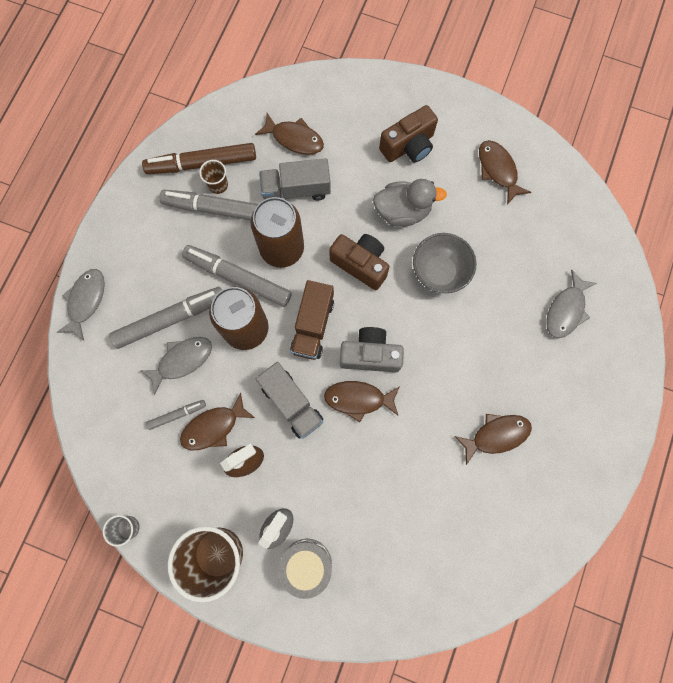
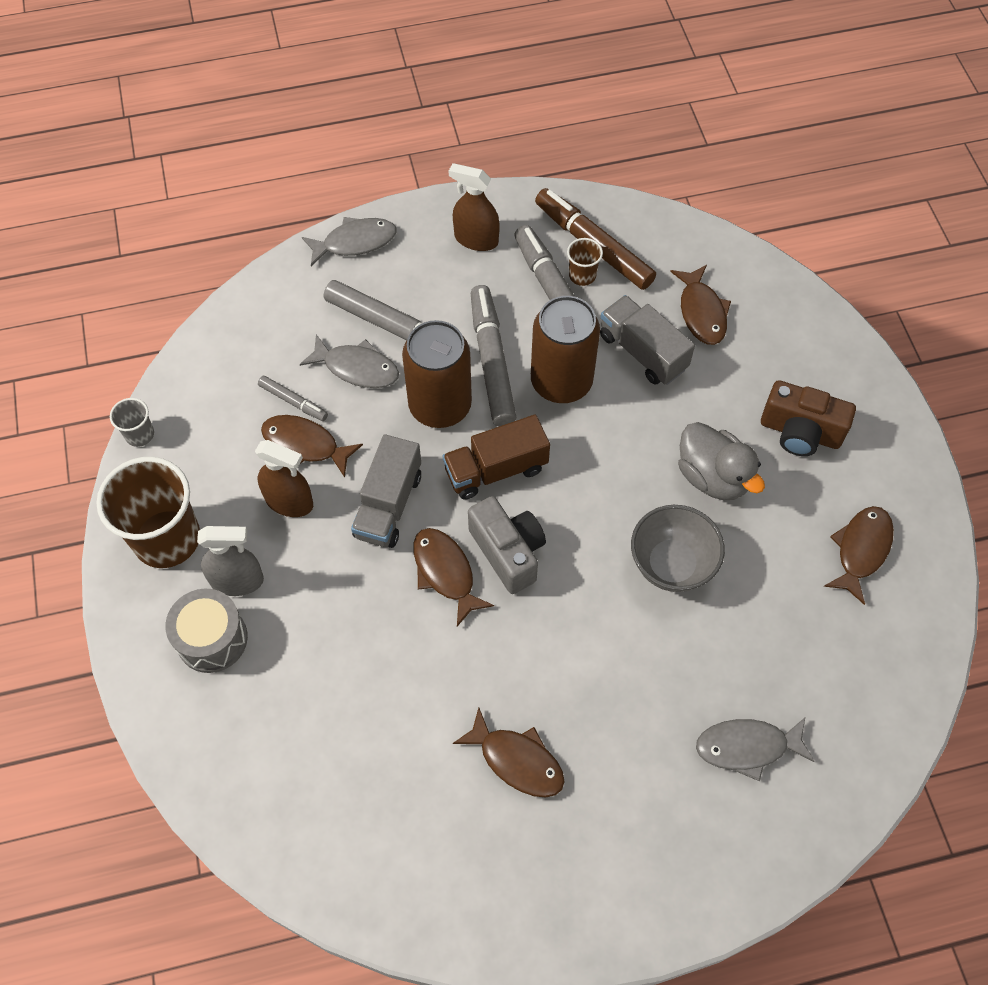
camera: 55 degrees right, 15 degrees down
brown camera [329,234,390,290] -> none
none -> brown spray bottle [449,163,500,251]

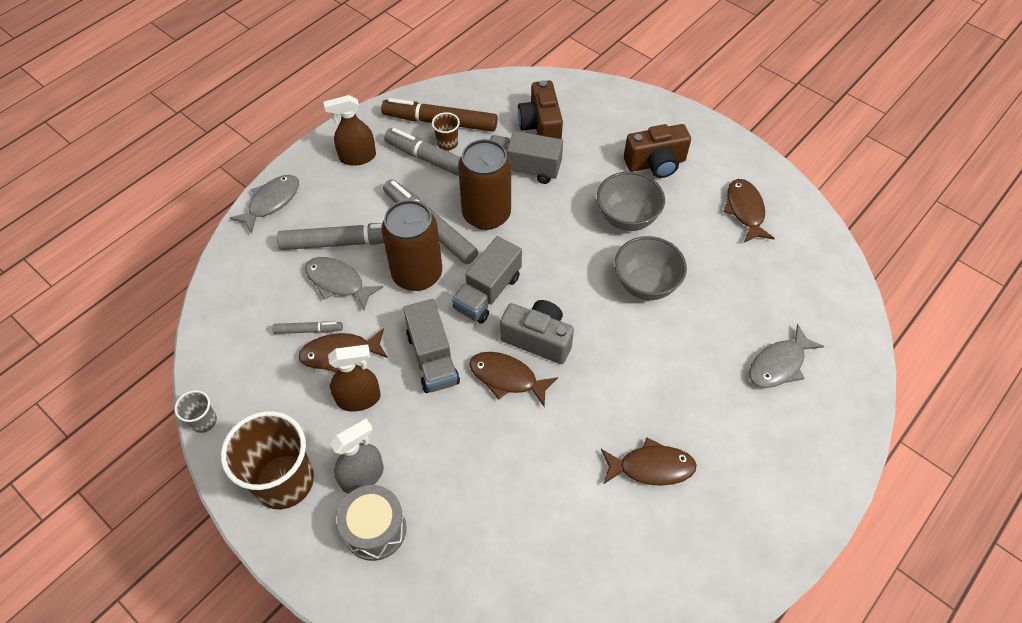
camera: 35 degrees left, 5 degrees down
grey fish [300,334,399,388] -> grey fish turned 135 degrees counterclockwise [305,257,383,310]
brown truck [443,415,550,500] -> grey truck [452,236,522,324]
brown fish [670,265,731,345] -> brown camera [518,80,563,139]
grey duck [678,422,765,500] -> grey bowl [597,171,665,231]

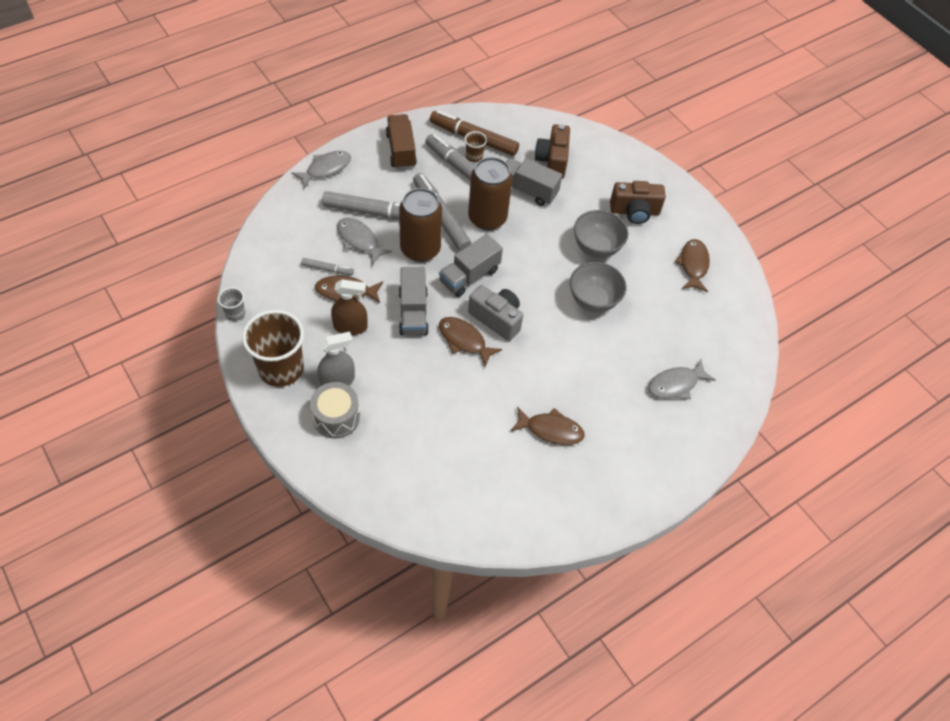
camera: 10 degrees right, 0 degrees up
brown spray bottle [324,95,376,166] -> brown truck [386,114,417,169]

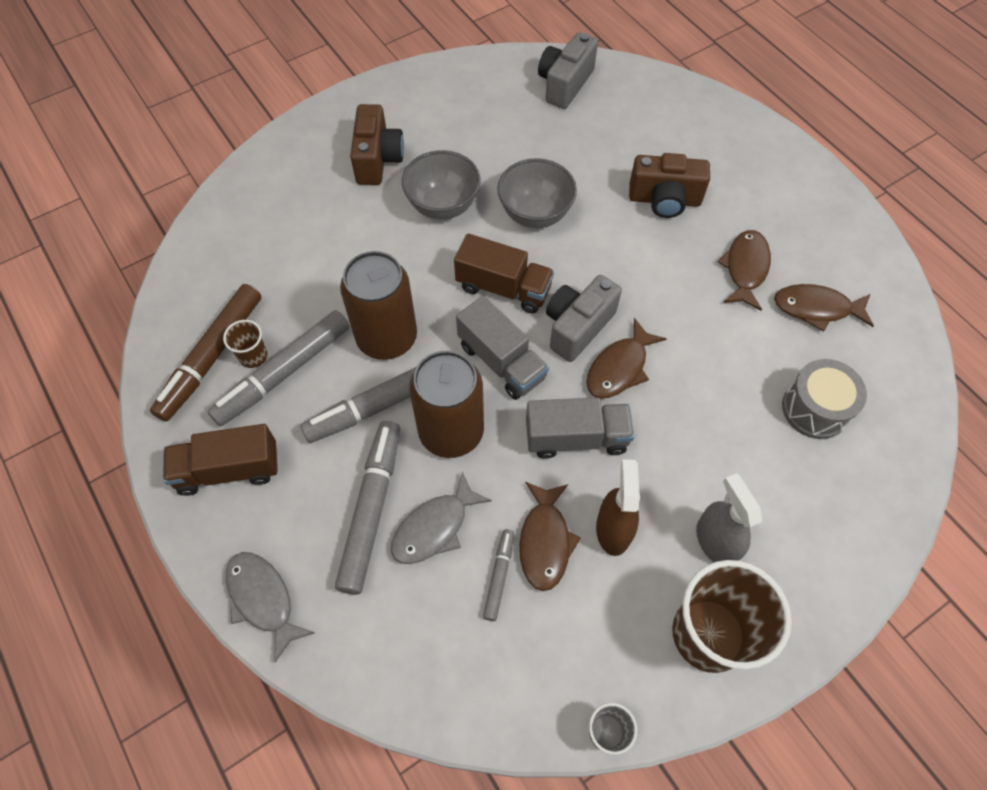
camera: 85 degrees left, 5 degrees up
grey drum [310,382,360,439] -> grey drum moved to [782,359,867,439]
grey truck [506,158,562,206] -> none
brown camera [535,124,570,179] -> brown camera moved to [629,153,710,218]
grey fish [648,359,715,399] -> none
brown fish [675,239,710,292] -> brown fish moved to [774,284,874,332]
none -> brown truck [454,234,554,313]
none -> grey camera [538,32,598,109]

